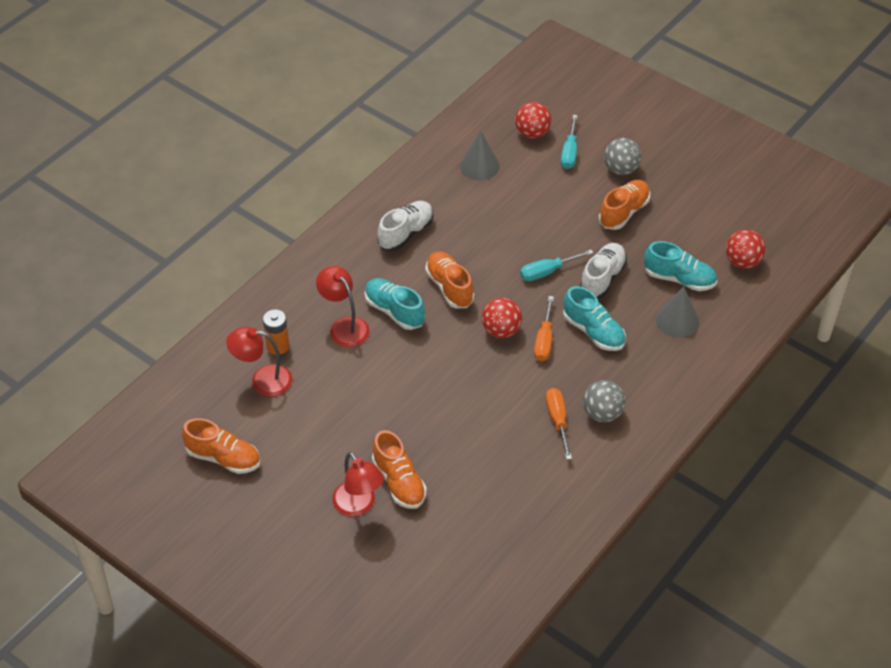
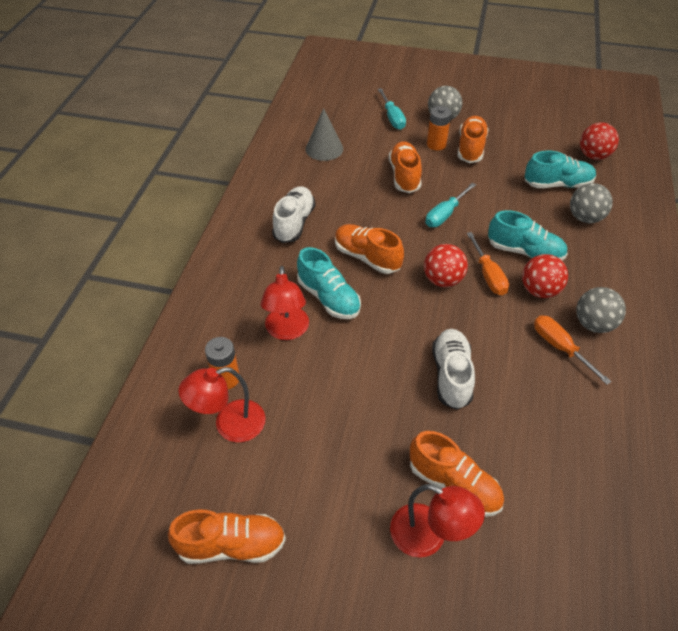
camera: 25 degrees left, 0 degrees up
red lamp [316,266,370,347] -> red lamp turned 120 degrees counterclockwise [260,266,309,340]
turquoise shoe [365,278,425,330] -> turquoise shoe turned 150 degrees counterclockwise [297,247,361,319]
red ball [515,102,552,138] -> red ball moved to [522,254,568,298]
white shoe [580,243,627,299] -> white shoe moved to [432,329,475,410]
grey cone [656,286,699,338] -> grey ball [570,183,613,223]
none -> orange shoe [389,141,422,193]
none -> orange battery [427,106,451,150]

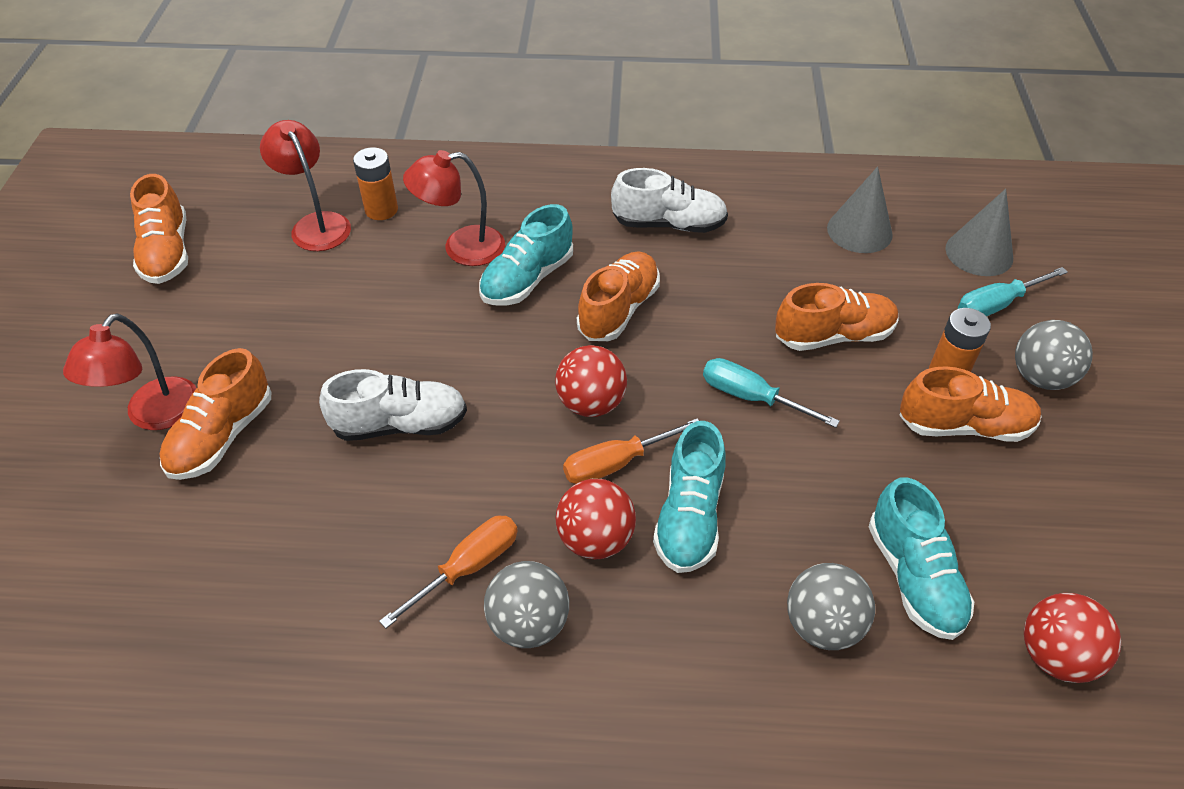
camera: 80 degrees right, 0 degrees up
none -> grey cone [945,189,1013,276]

